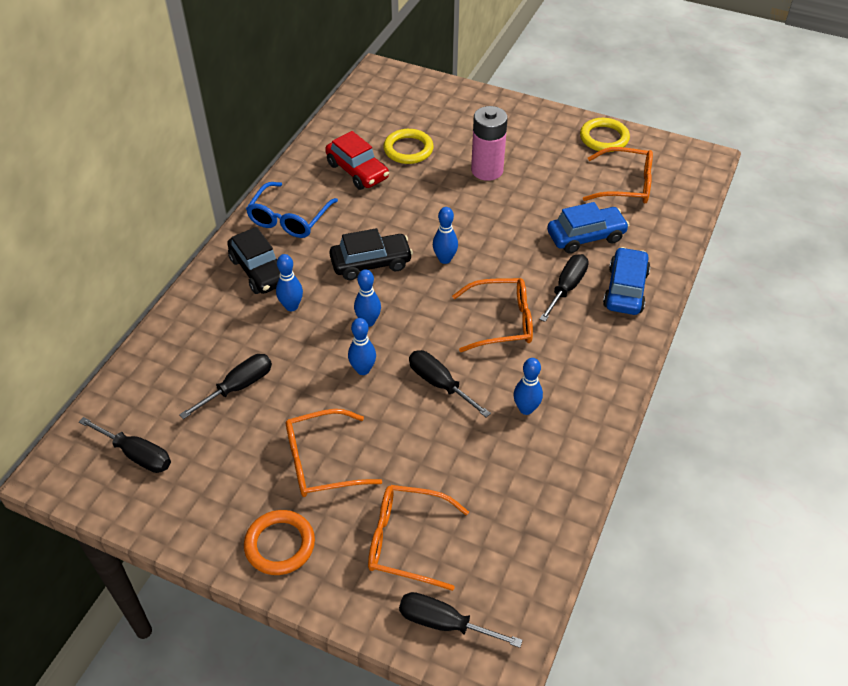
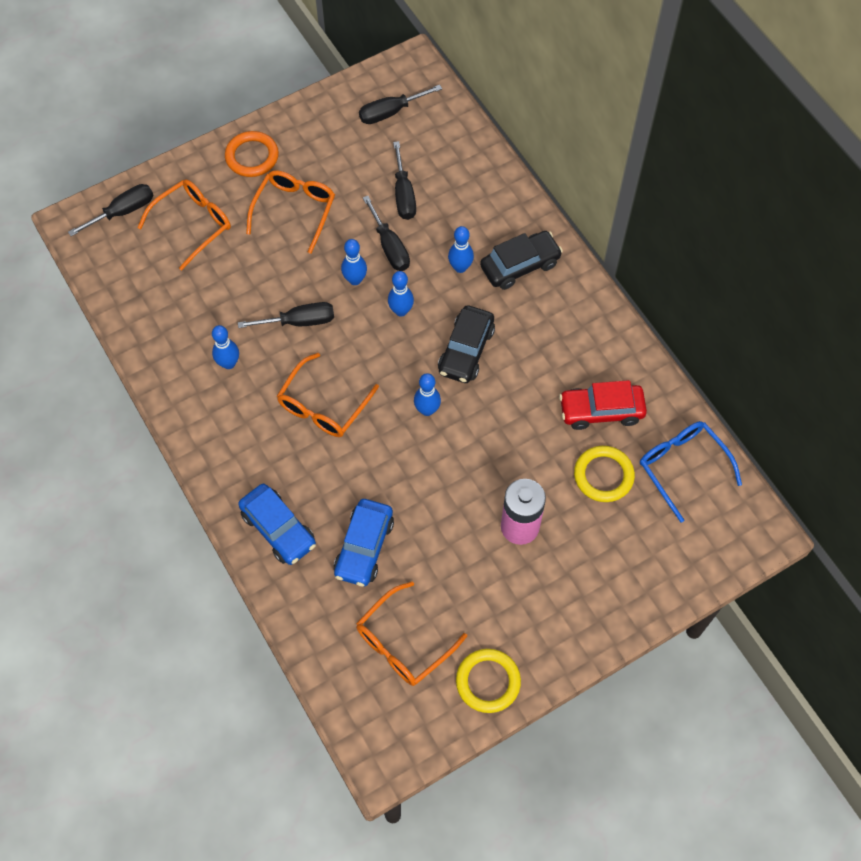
camera: 125 degrees right, 15 degrees up
black car [227,227,280,294] -> black car turned 150 degrees clockwise [480,231,563,290]
blue glasses [246,182,338,238] -> blue glasses moved to [640,421,742,523]
black screwdriver [539,254,589,322] -> black screwdriver moved to [363,196,410,271]

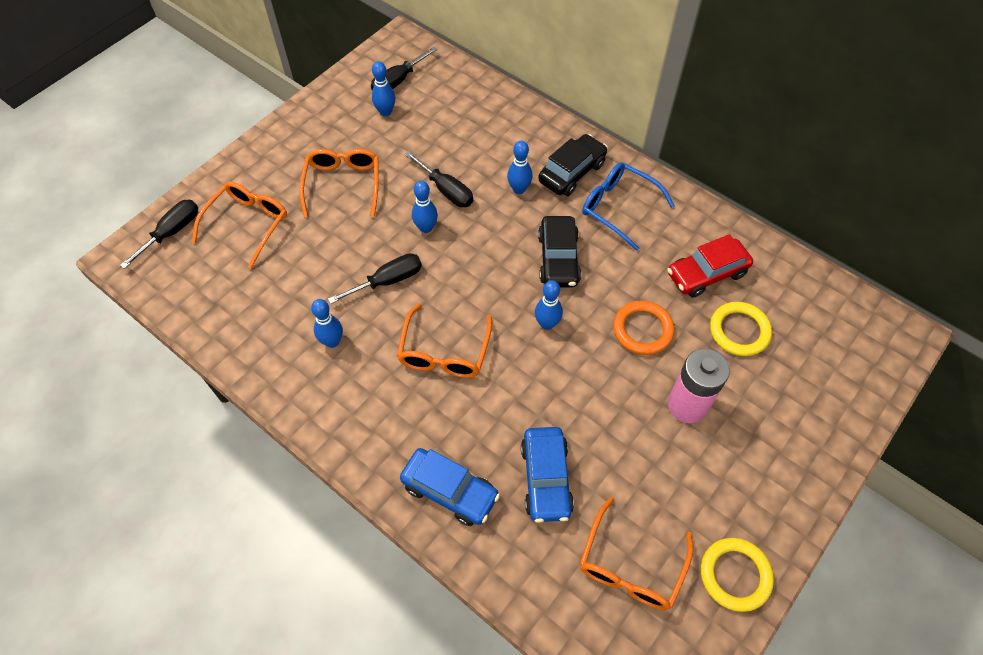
camera: 20 degrees left, 5 degrees down
orange ring [225,131,279,177] -> orange ring moved to [613,300,675,355]
blue bowling pin [388,271,414,317] -> blue bowling pin moved to [372,61,395,116]
black screwdriver [393,141,416,220] -> none
blue glasses [640,421,742,523] -> blue glasses moved to [582,162,675,251]

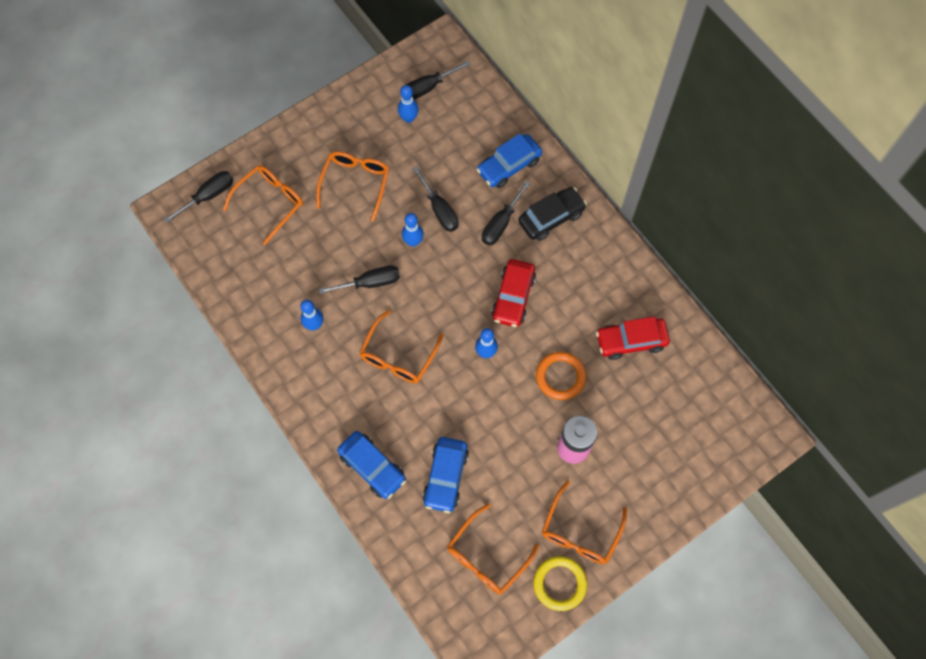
camera: 15 degrees right, 10 degrees up
blue bowling pin [507,141,532,194] -> black screwdriver [482,181,531,245]
black car [538,216,581,288] -> red car [491,259,536,327]
blue glasses [582,162,675,251] -> none
yellow ring [710,302,772,356] -> none
none -> blue car [476,133,542,188]
none -> orange glasses [542,481,627,564]

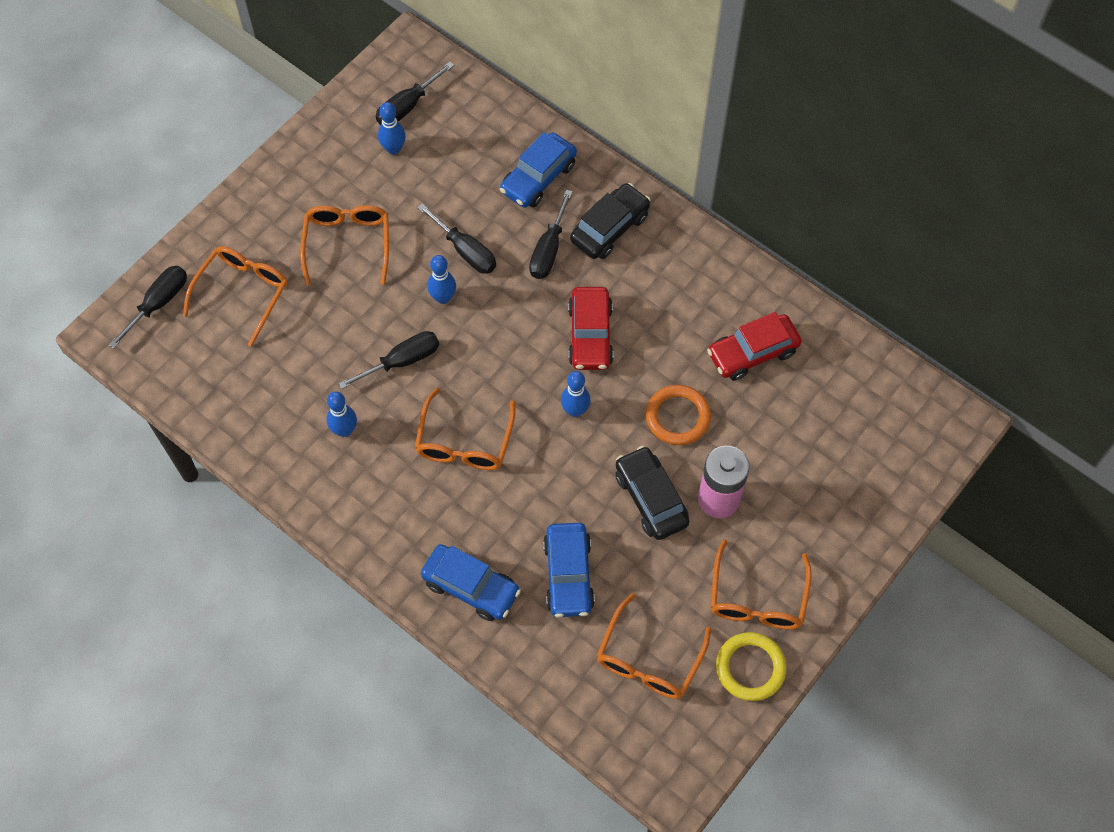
camera: 15 degrees left, 5 degrees down
none -> black car [616,446,690,540]

